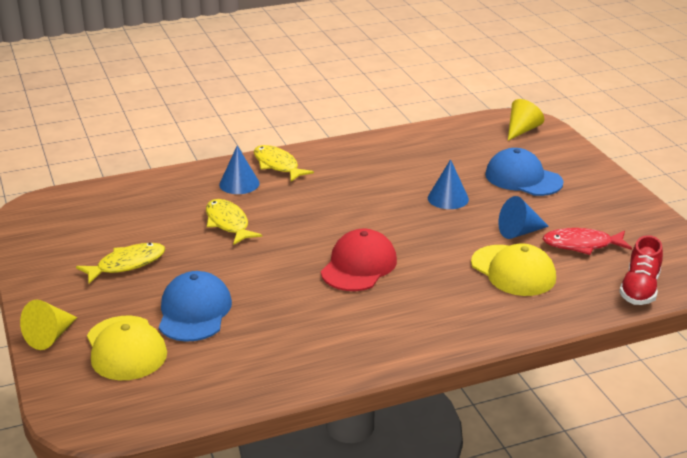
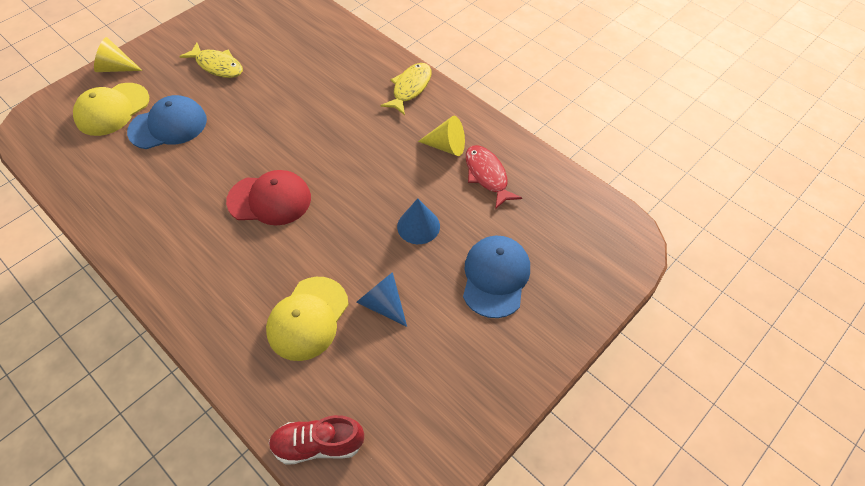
camera: 65 degrees right, 25 degrees up
yellow fish [206,199,262,245] -> none
blue cone [219,146,260,194] -> none
yellow cone [508,99,544,141] -> yellow cone moved to [418,116,465,156]
red fish [543,228,632,255] -> red fish moved to [466,145,522,209]

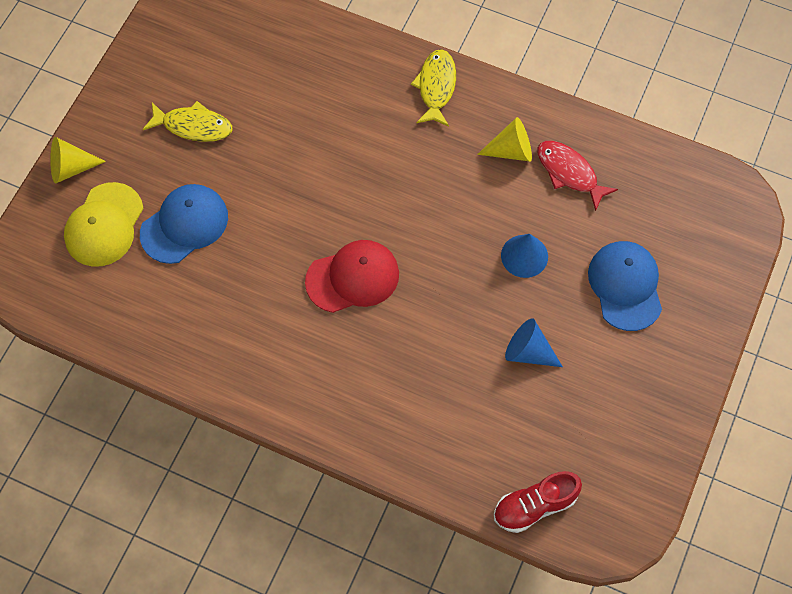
camera: 20 degrees left, 10 degrees up
yellow cap [266,277,349,361] -> none

